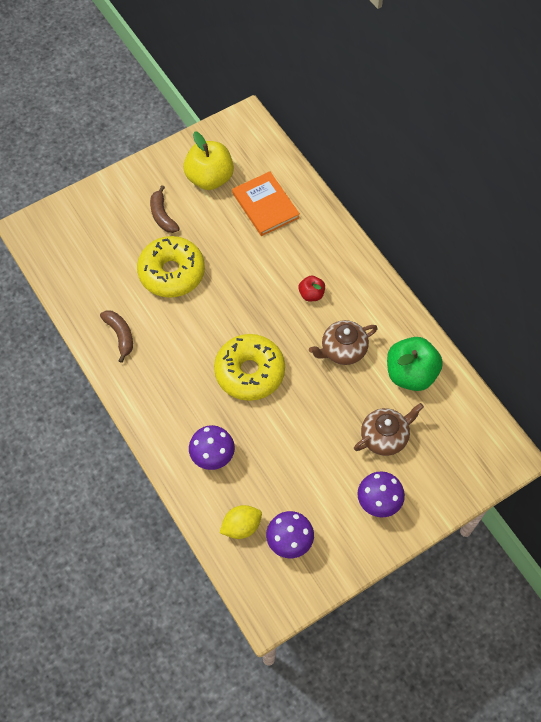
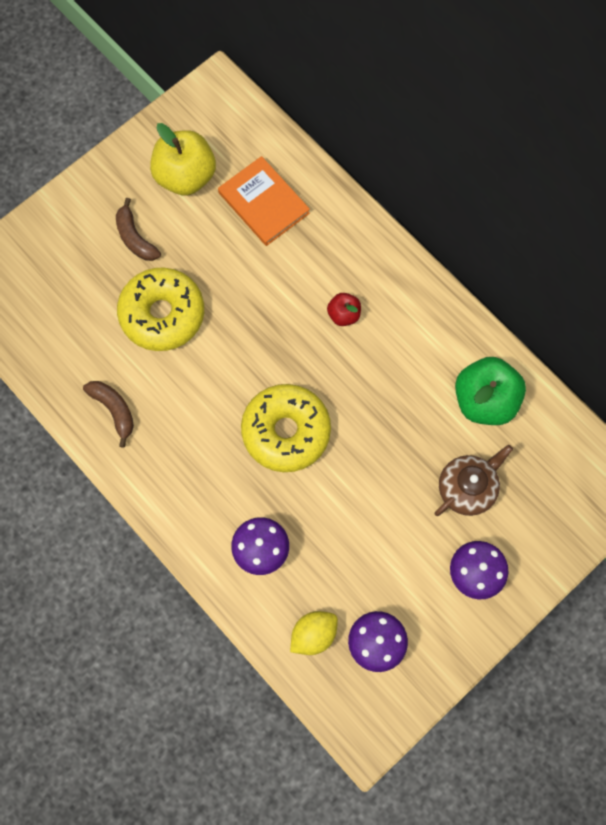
camera: 10 degrees left, 10 degrees up
brown teapot [309,320,378,365] -> none

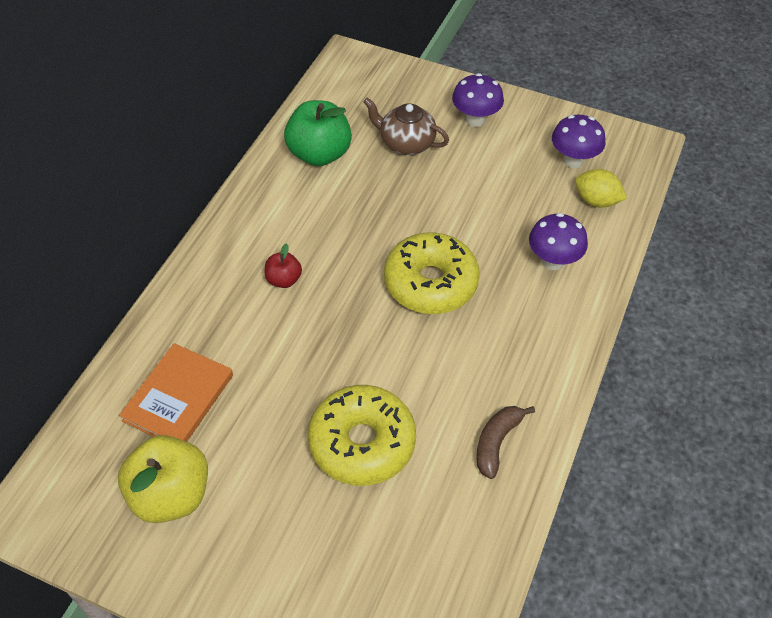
camera: 115 degrees left, 20 degrees down
brown banana [116,198,161,261] -> none

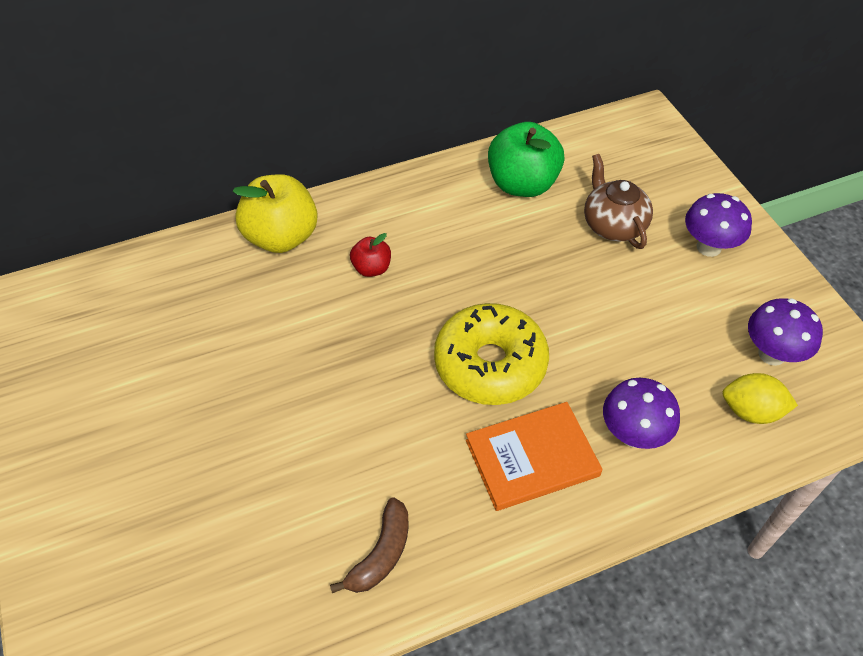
camera: 45 degrees right, 0 degrees up
yellow apple [118,435,208,523] -> yellow apple moved to [233,174,318,253]
orange book [119,343,233,442] -> orange book moved to [466,402,603,511]
yellow donut [308,385,416,486] -> none
brown banana [476,406,535,479] -> brown banana turned 135 degrees clockwise [330,497,409,593]
yellow lemon [575,169,627,208] -> yellow lemon turned 60 degrees counterclockwise [723,373,798,424]

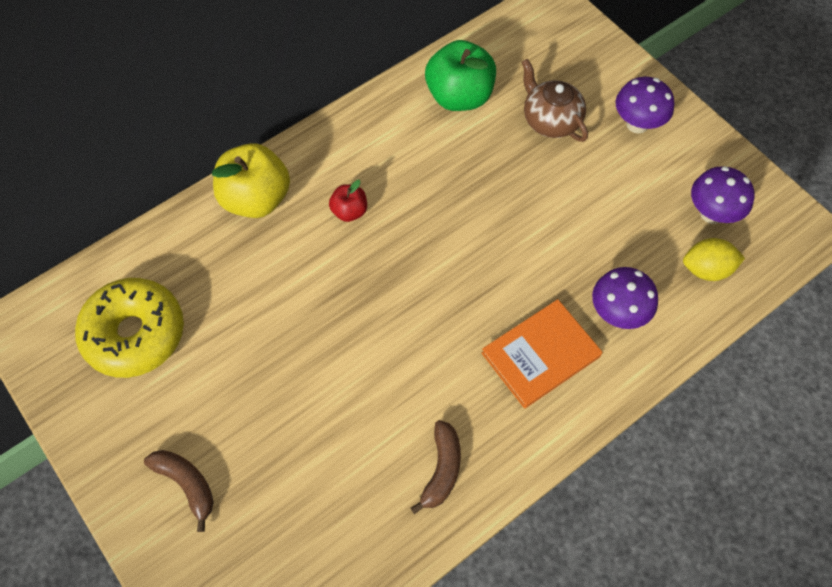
camera: 15 degrees left, 10 degrees up
yellow donut [434,303,549,405] -> yellow donut moved to [75,278,184,378]
none -> brown banana [144,450,214,532]

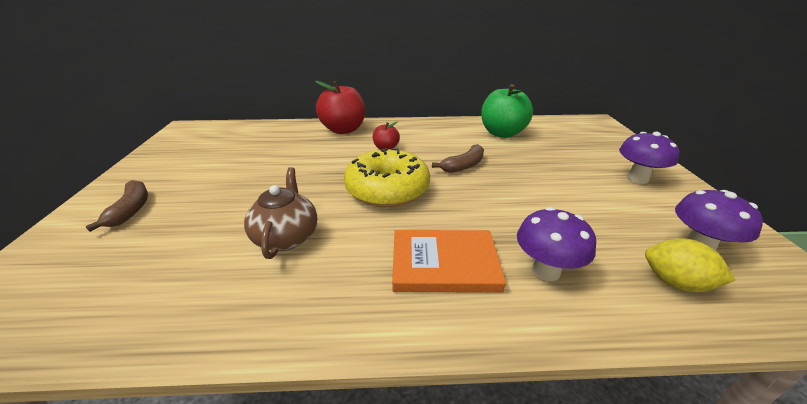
camera: 35 degrees right, 30 degrees down
yellow donut [75,278,184,378] -> yellow donut moved to [344,148,430,207]
yellow apple [212,143,290,218] -> red apple [315,81,365,134]
brown banana [410,420,461,514] -> brown banana moved to [432,144,484,173]
brown teapot [522,59,588,142] -> brown teapot moved to [244,167,317,259]

